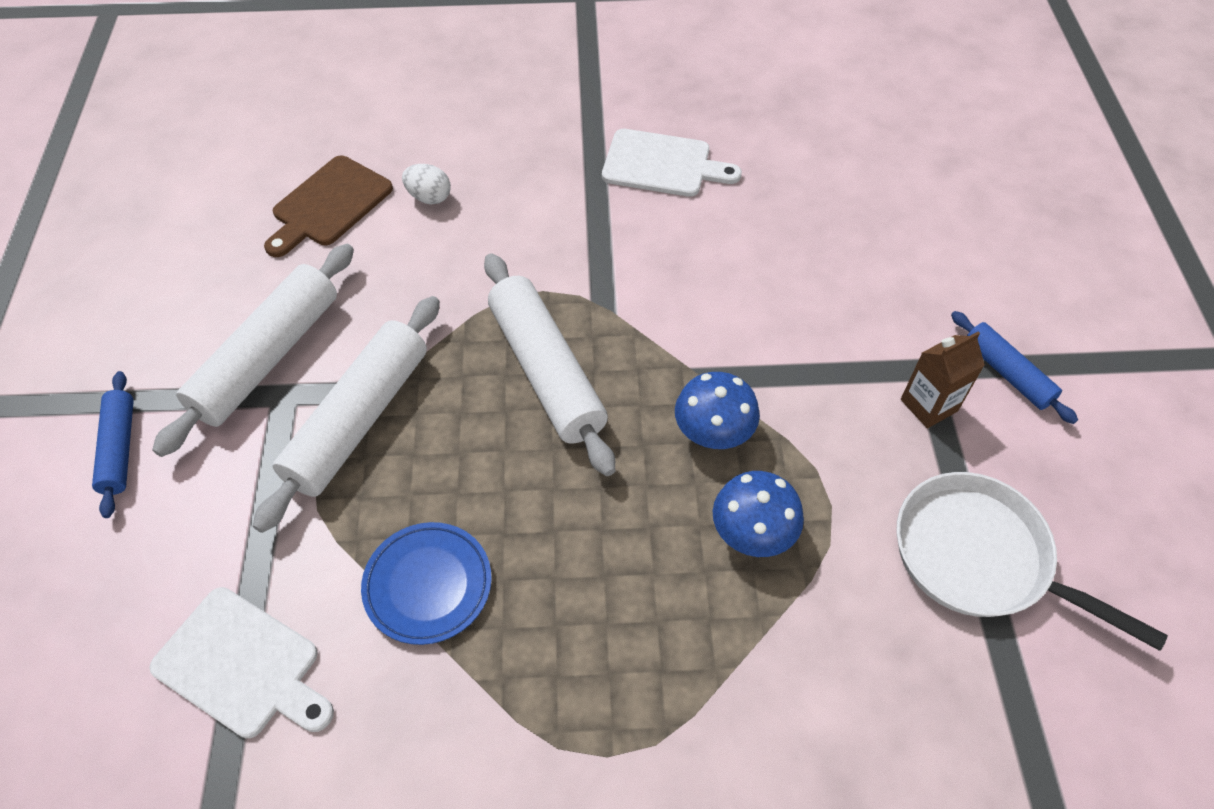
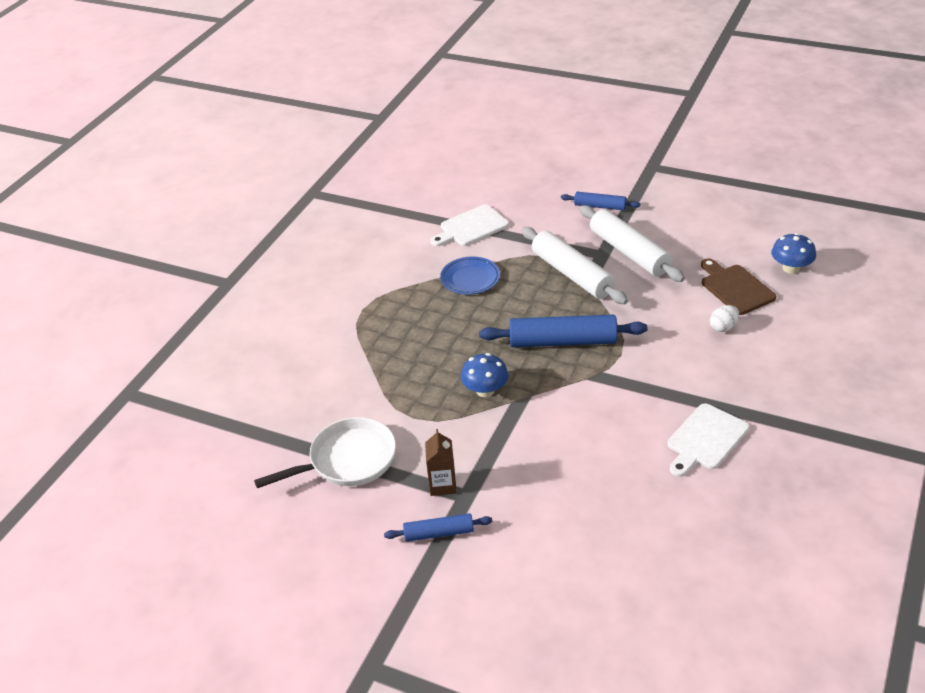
camera: 120 degrees right, 15 degrees down
white rolling pin [484,253,615,476] -> blue rolling pin [479,315,647,347]
blue mushroom [713,471,804,557] -> blue mushroom moved to [771,233,816,274]

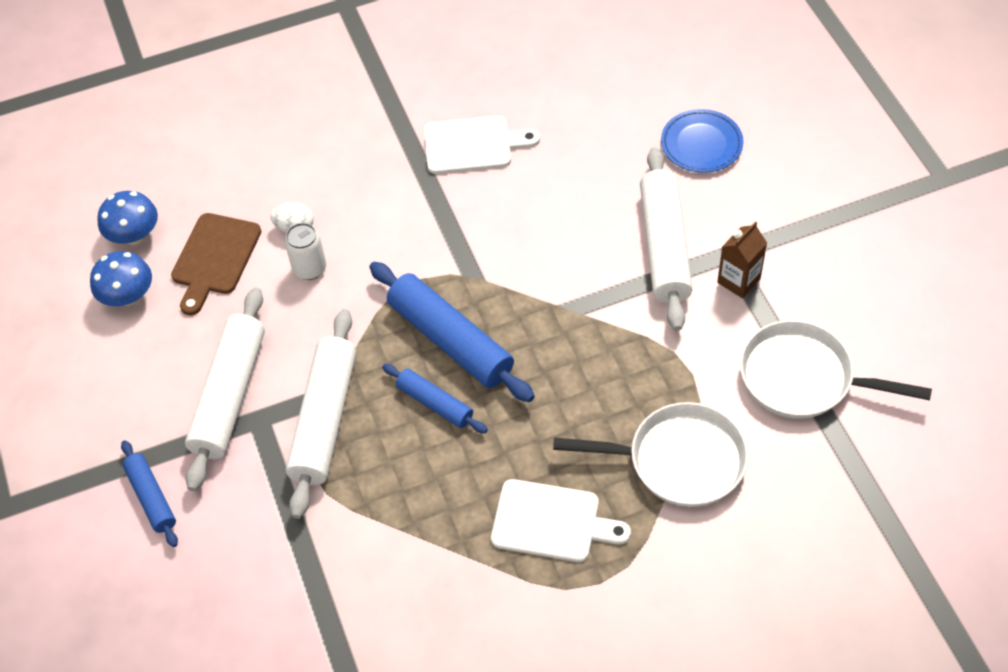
camera: 135 degrees left, 15 degrees up
blue rolling pin [384,513,492,542] -> blue rolling pin moved to [382,364,488,433]
white cutting board [431,204,509,246] -> white cutting board moved to [491,479,631,562]
blue plate [440,256,500,295] -> blue plate moved to [661,109,744,173]
blue mushroom [461,353,508,397] -> blue mushroom moved to [90,251,152,306]
none -> white can [285,223,326,280]
none -> white pan [553,402,748,507]
none -> white rolling pin [640,147,693,331]

